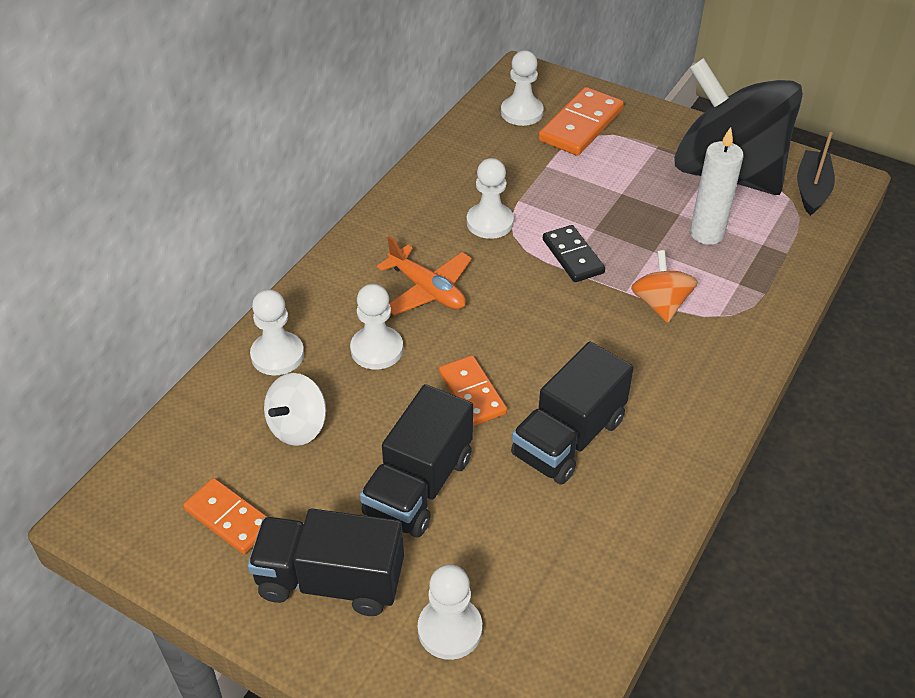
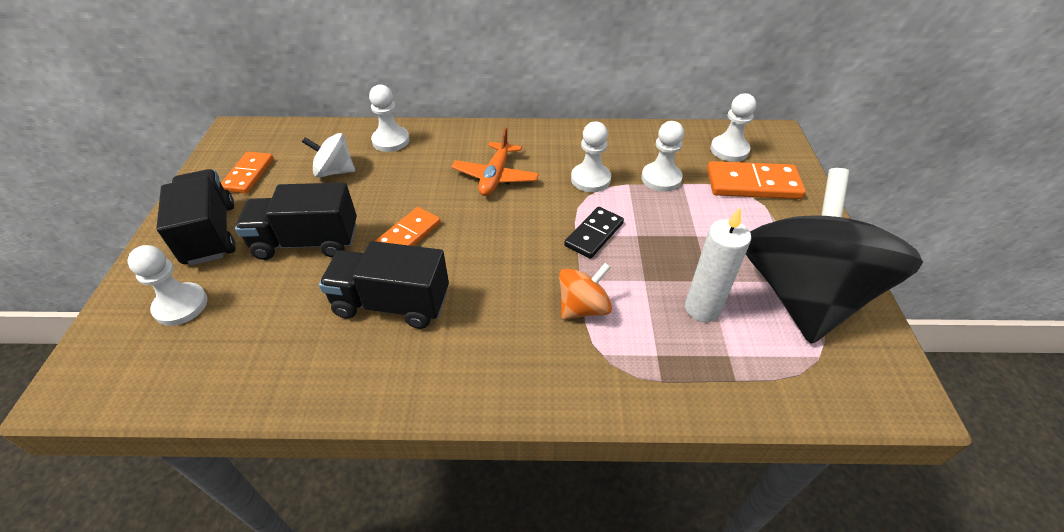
camera: 60 degrees right, 0 degrees up
white pawn [350,284,403,370] -> white pawn moved to [641,121,684,192]
black boat [797,132,835,216] -> none

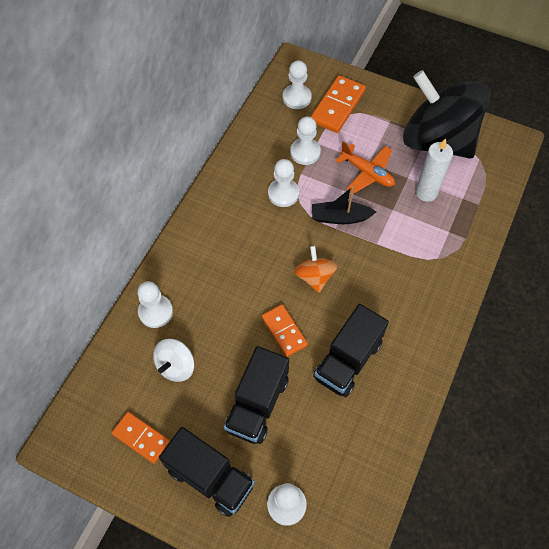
camera: 65 degrees left, 15 degrees up
black truck [156,169,235,266] -> black truck turned 150 degrees counterclockwise [159,427,255,517]
orange plane [451,127,539,196] -> orange plane moved to [335,141,395,194]
orange spinning top [559,263,612,320] -> orange spinning top moved to [294,246,337,293]
black domino [564,207,624,259] -> black boat [312,186,376,224]

